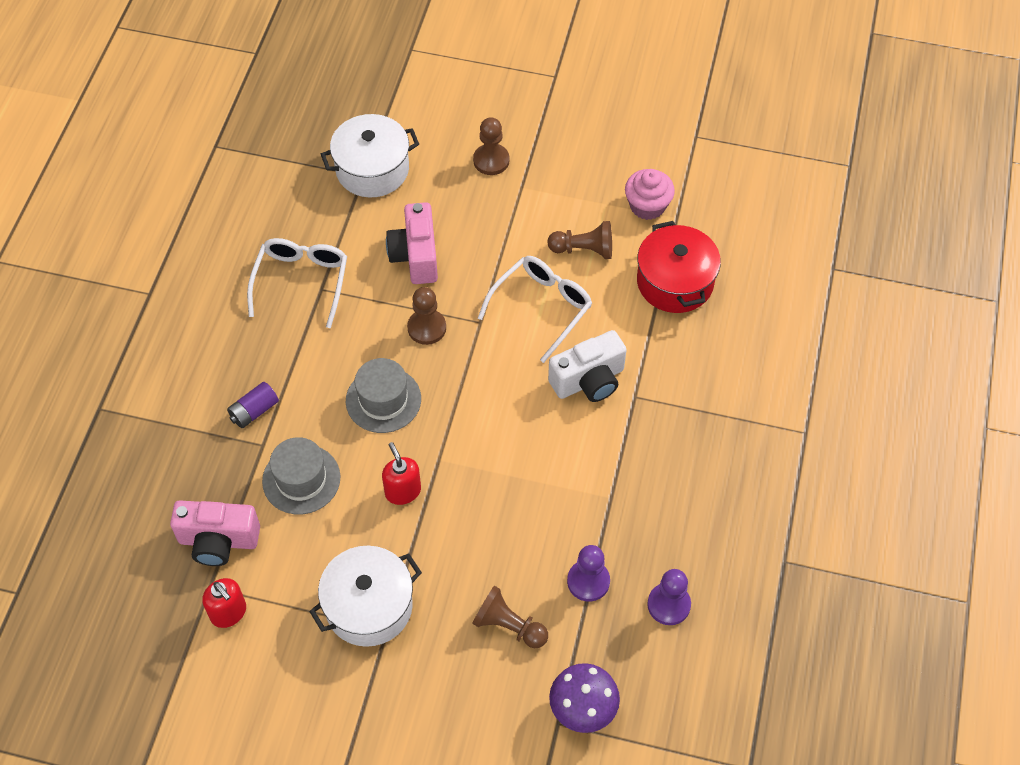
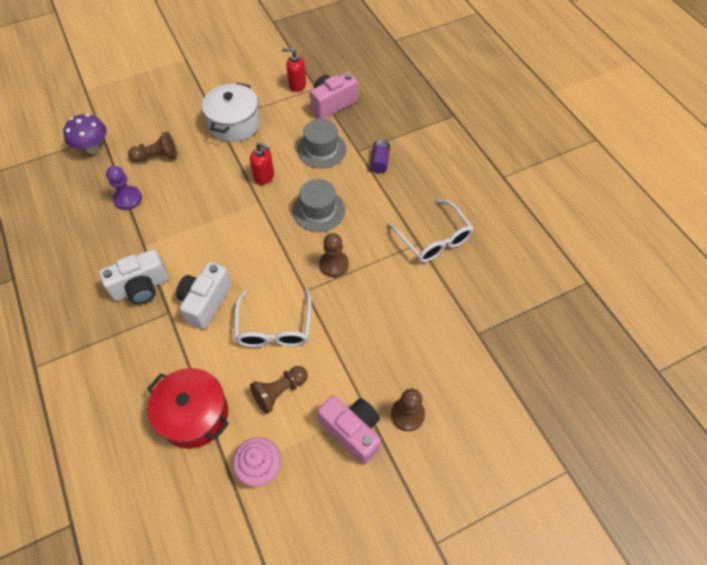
camera: 140 degrees right, 0 degrees up
white pot [321,114,419,197] -> none
pink camera [386,202,438,284] -> pink camera moved to [317,395,381,465]
purple pawn [648,569,691,625] -> none
none -> white camera [99,249,169,304]

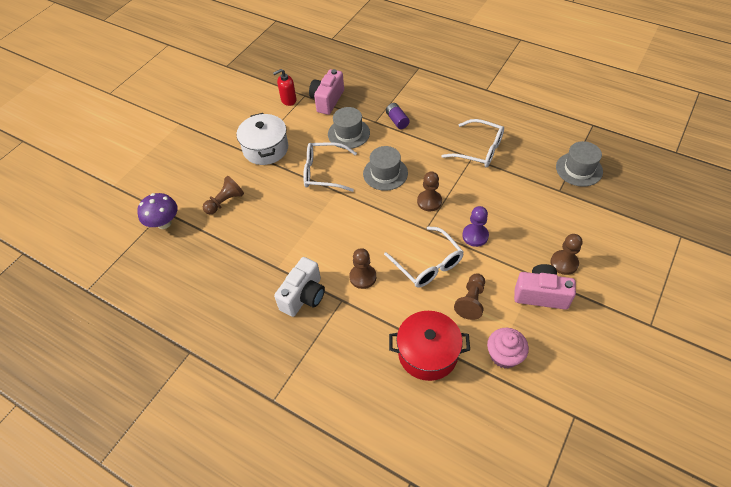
camera: 30 degrees left, 5 degrees down
purple pawn [106,166,142,210] -> purple pawn moved to [462,206,489,247]
white camera [176,262,232,330] -> brown pawn [349,248,376,289]
red soap dispenser [250,142,274,185] -> white glasses [303,142,357,192]
none -> grey hat [556,141,603,187]

